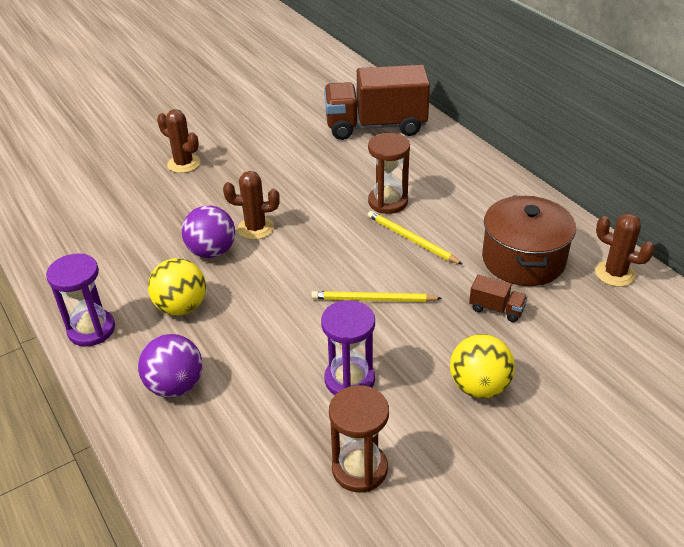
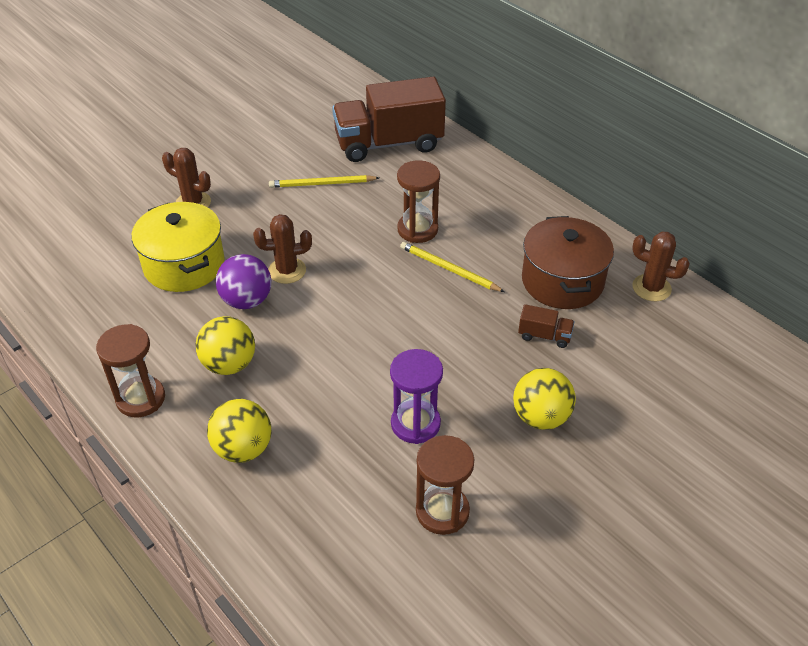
camera: 10 degrees left, 5 degrees up
purple hourglass [46,253,115,347] -> brown hourglass [96,324,165,417]
purple ball [138,334,203,397] -> yellow ball [207,399,271,463]
yellow pencil [311,291,442,302] -> yellow pencil moved to [269,175,379,188]
none -> yellow pot [131,202,225,292]

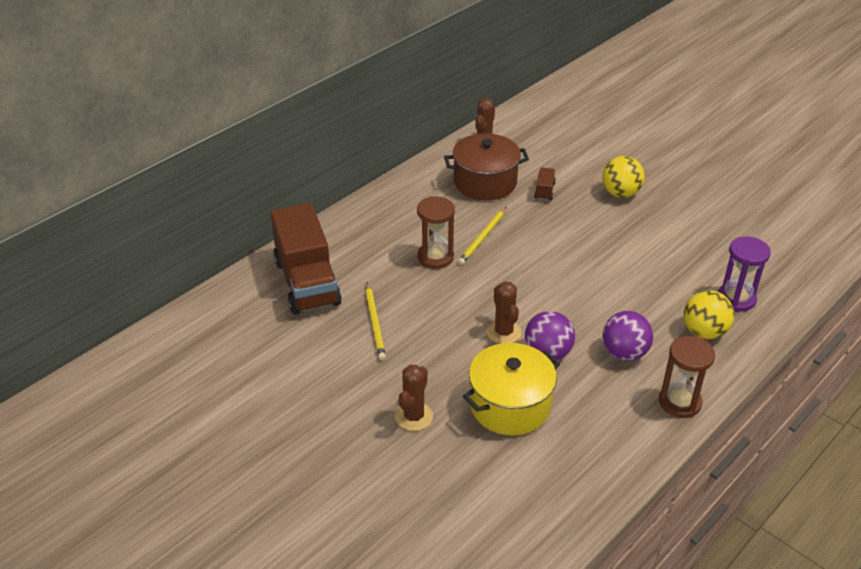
camera: 95 degrees left, 5 degrees down
yellow ball [195,316,255,375] -> purple ball [603,311,654,361]
purple hourglass [390,349,443,444] -> purple hourglass moved to [718,236,771,312]
brown hourglass [416,435,475,535] -> none

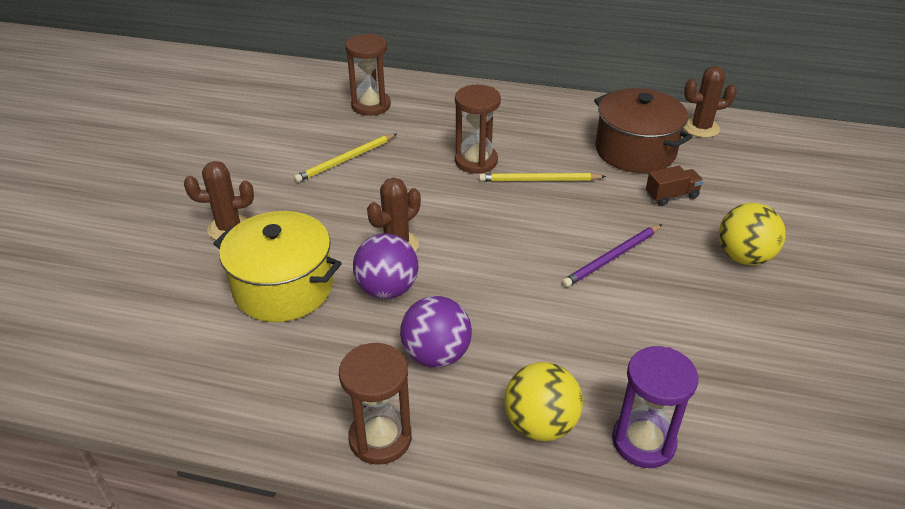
camera: 60 degrees right, 0 degrees up
brown truck [270,203,342,315] -> brown hourglass [345,33,391,116]
none -> purple pencil [562,224,662,287]

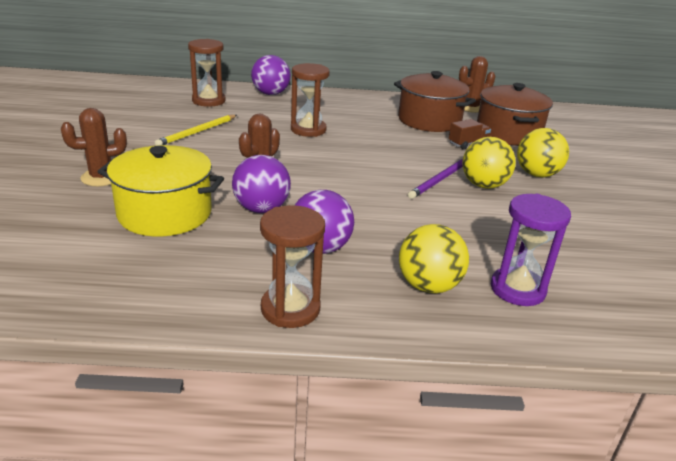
camera: 15 degrees left, 10 degrees down
yellow pencil [479,173,606,182] -> none
none -> purple ball [251,55,290,95]
none -> yellow ball [462,137,516,189]
none -> brown pot [477,83,553,146]

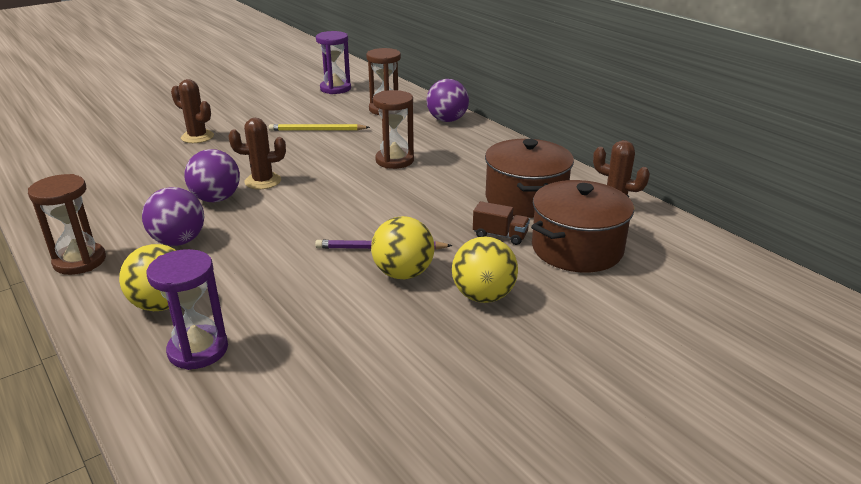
camera: 55 degrees right, 0 degrees up
yellow pot [97,145,224,236] -> none
none -> purple hourglass [316,31,351,94]

